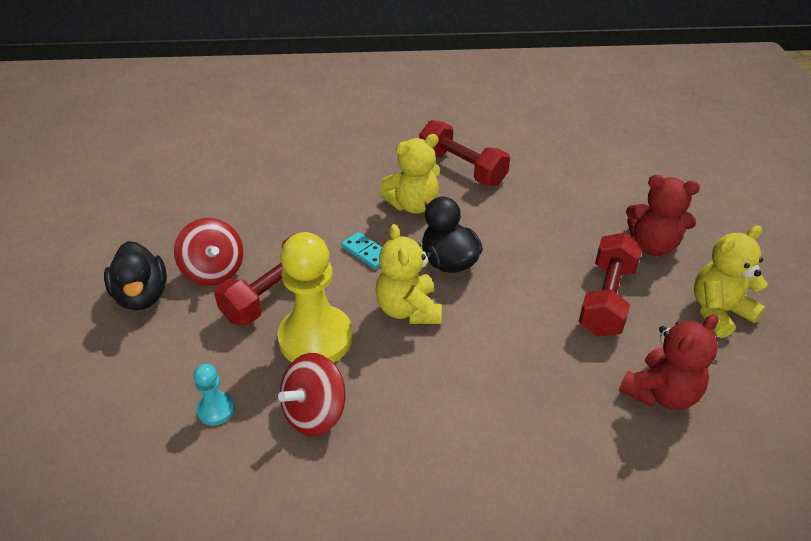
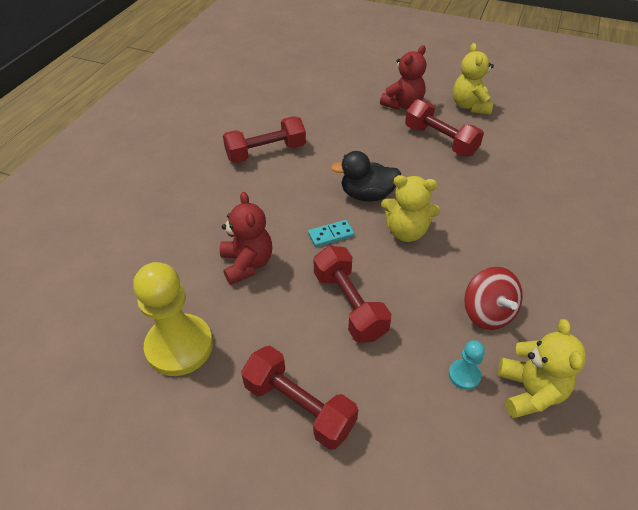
camera: 65 degrees left, 5 degrees up
black duck [104,241,167,310] -> red dumbbell [241,346,358,450]
red spinning top [174,218,243,286] -> none
yellow pawn [278,232,353,363] -> yellow pawn moved to [133,262,213,376]
yellow teddy bear [380,134,440,214] -> yellow teddy bear moved to [498,319,586,418]
red teddy bear [619,314,719,410] -> red teddy bear moved to [220,192,272,285]

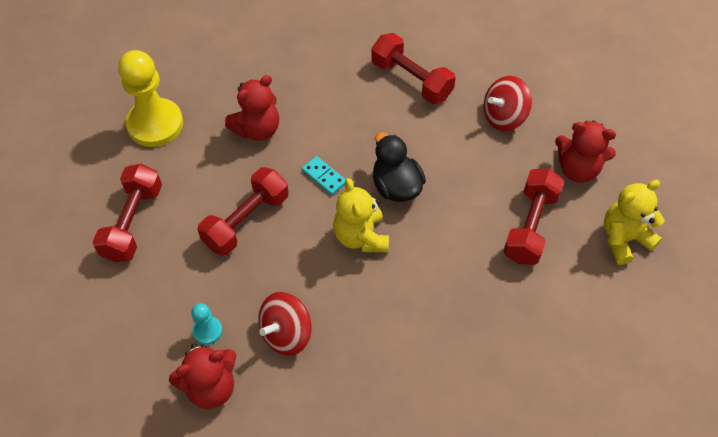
camera: 65 degrees right, 10 degrees up
yellow teddy bear [498,319,586,418] -> red teddy bear [169,344,237,409]
none -> red spinning top [483,76,532,131]

